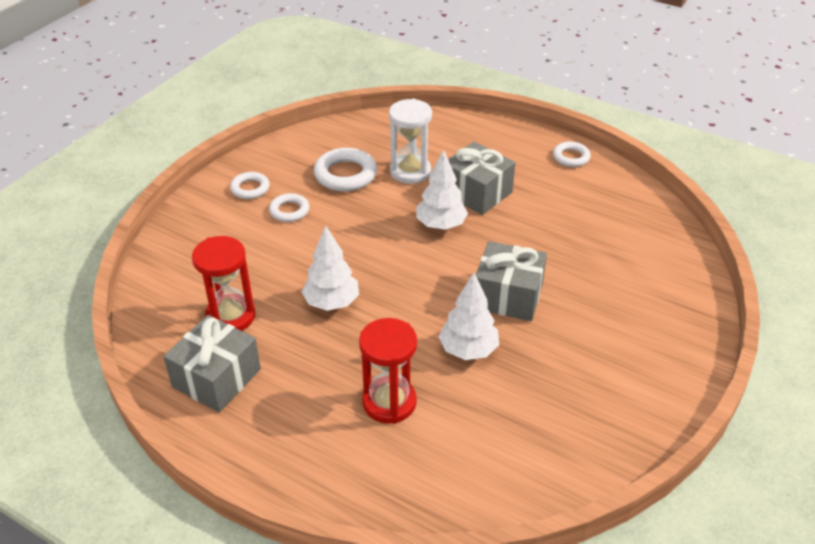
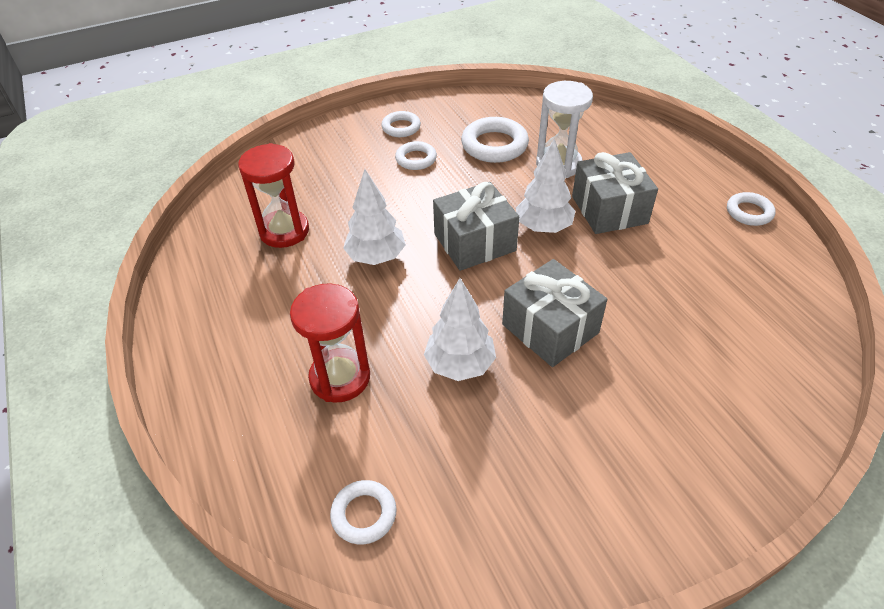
camera: 35 degrees right, 5 degrees up
grey gift [163,315,261,412] -> grey gift moved to [433,182,519,271]
none -> white ring [330,480,397,545]

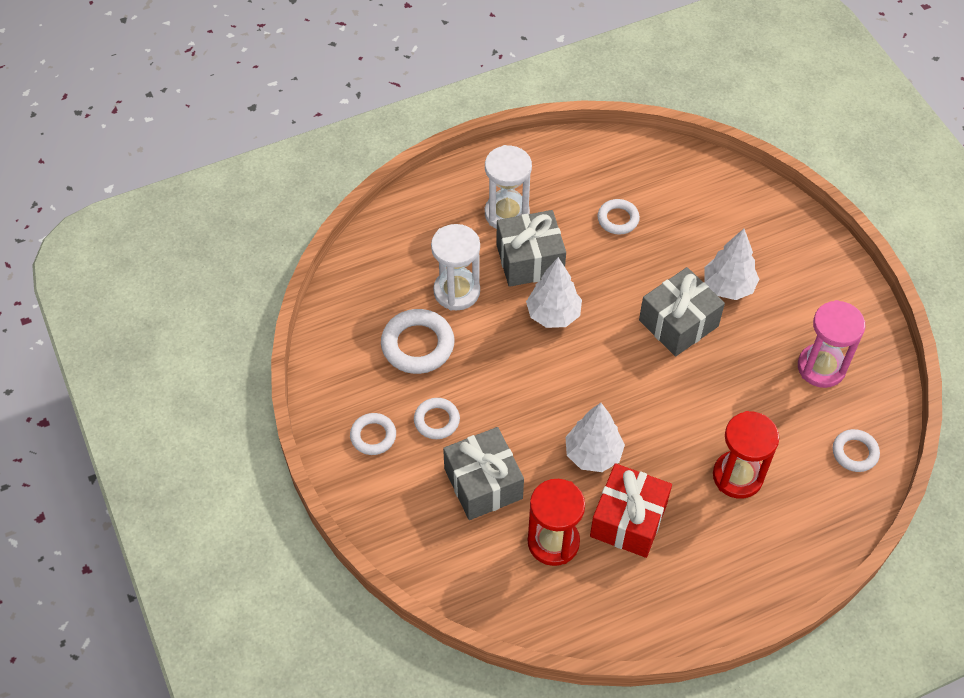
camera: 90 degrees left, 10 degrees up
white tree [424,278,496,381] -> white tree moved to [704,229,759,300]
grey gift [433,182,519,271] -> grey gift moved to [443,427,524,520]
white ring [727,192,776,226] -> white ring moved to [597,199,640,235]
none -> white hourglass [485,145,532,229]
none -> red gift [590,463,672,558]
none -> pink hourglass [798,300,865,388]

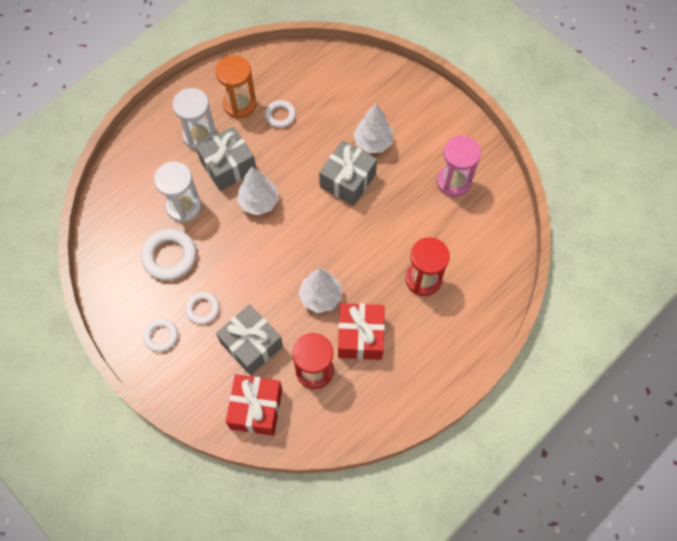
camera: 20 degrees left, 10 degrees up
white ring [833,429,880,472] -> none
none -> orange hourglass [215,55,256,118]
none -> red gift [226,374,282,436]

